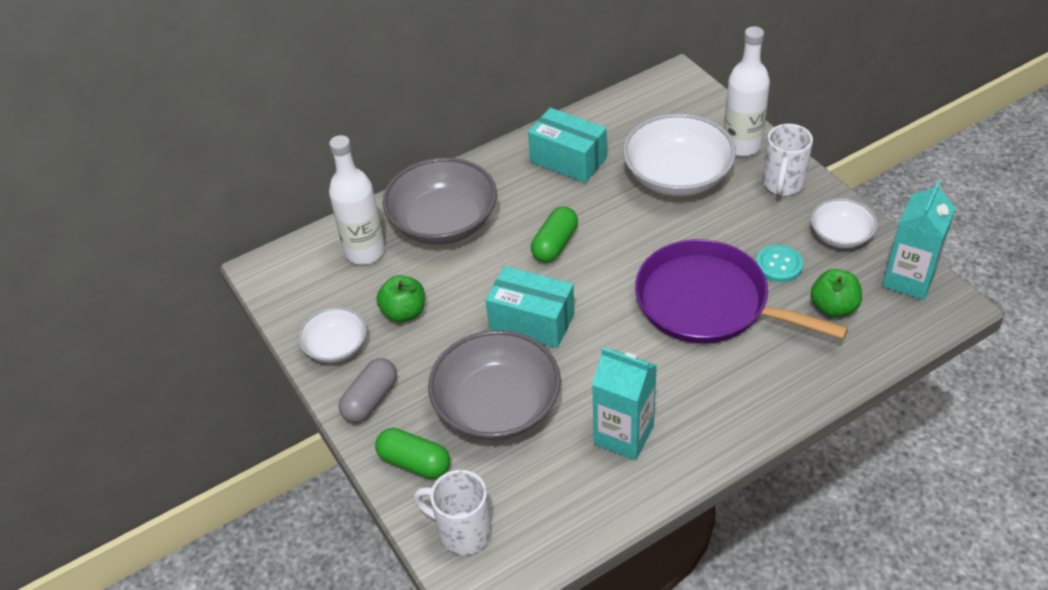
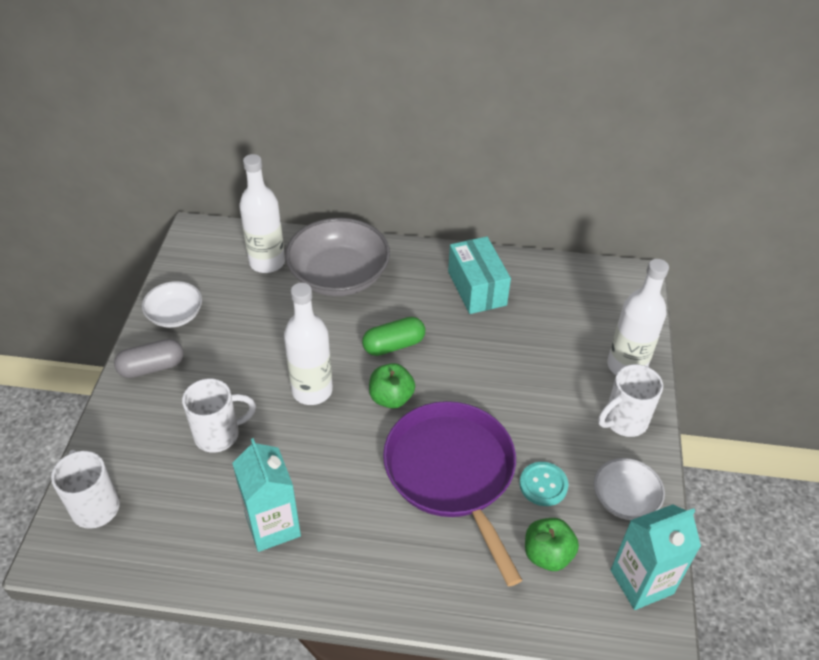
camera: 35 degrees right, 0 degrees up
green capsule [375,428,450,479] -> none
green apple [376,275,425,322] -> green apple moved to [369,363,415,409]
grey bowl [428,330,561,441] -> white mug [182,379,256,453]
turquoise box [486,266,574,348] -> white bottle [284,283,333,405]
white bowl [623,113,736,196] -> none

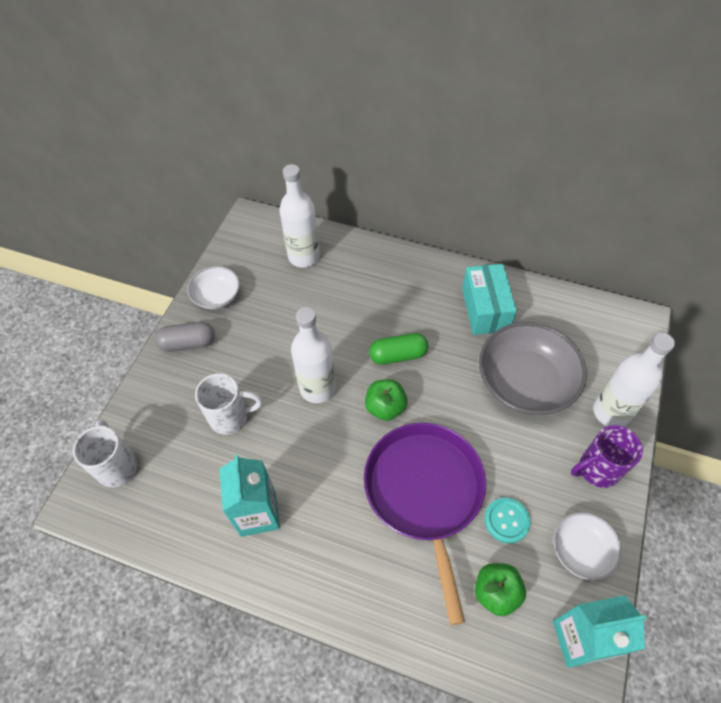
camera: 15 degrees right, 10 degrees up
grey bowl [285,218,390,296] -> grey bowl moved to [479,322,587,415]
white mug [598,364,663,437] -> purple mug [571,425,643,488]

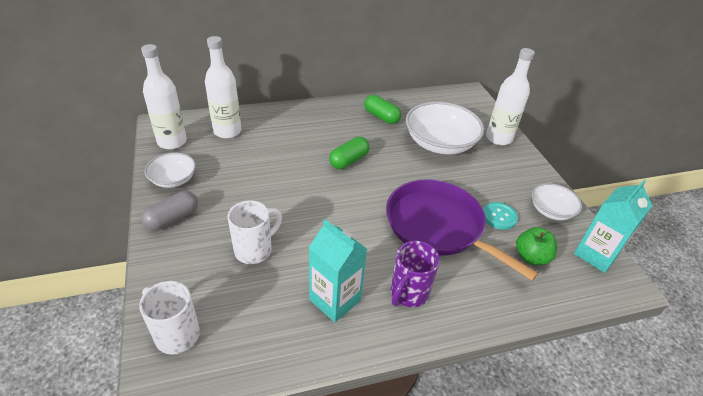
camera: 40 degrees left, 15 degrees down
white bottle [291,307,336,403] -> white bottle moved to [141,44,187,149]
green apple [365,379,407,421] -> none
turquoise box [462,264,517,335] -> green capsule [364,95,401,124]
grey bowl [479,322,587,415] -> white bowl [406,102,484,154]
purple mug [571,425,643,488] -> purple mug moved to [391,241,440,307]

